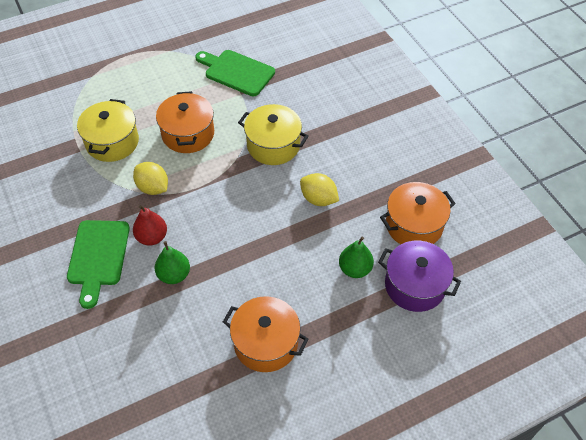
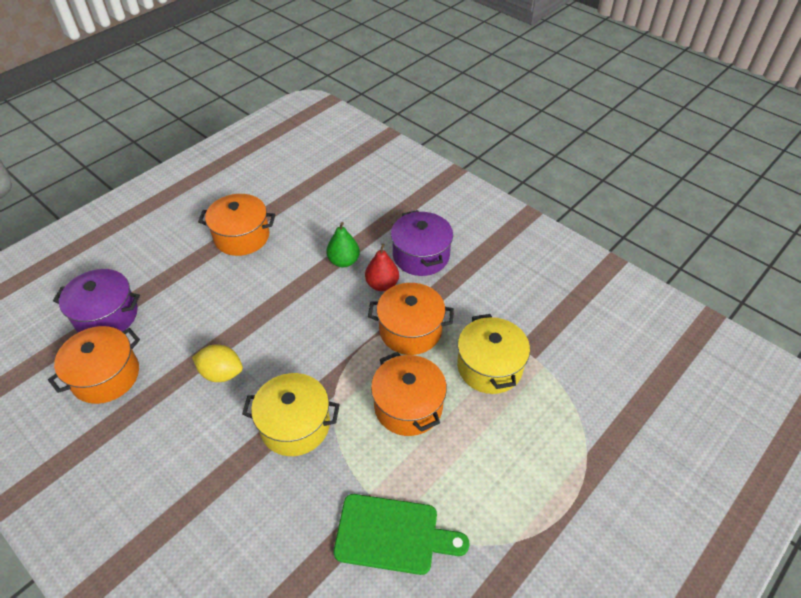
camera: 160 degrees right, 5 degrees down
green cutting board [67,220,130,309] -> purple pot [391,210,453,276]
yellow lemon [133,162,168,195] -> orange pot [368,283,454,355]
green pear [339,236,374,278] -> none

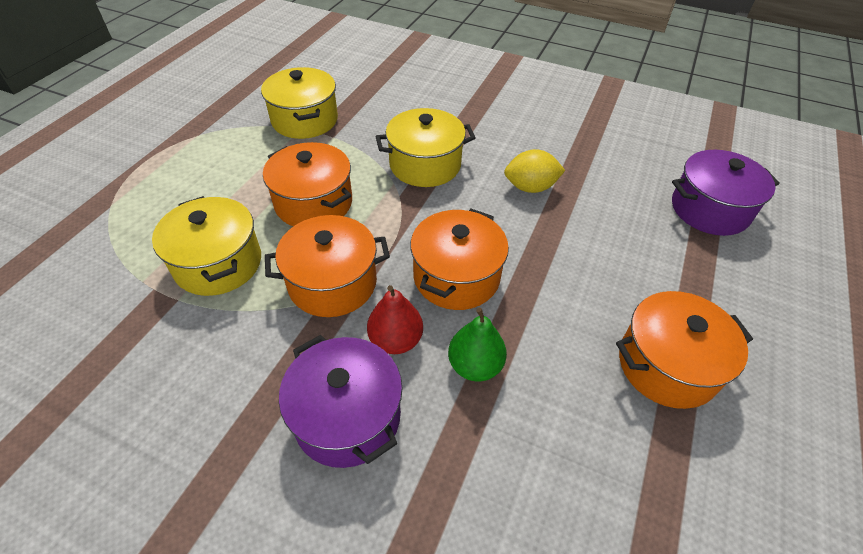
camera: 160 degrees right, 0 degrees up
orange pot [48,326,140,404] -> orange pot moved to [410,209,509,310]
green cutting board [334,494,470,575] -> yellow pot [261,67,338,139]

